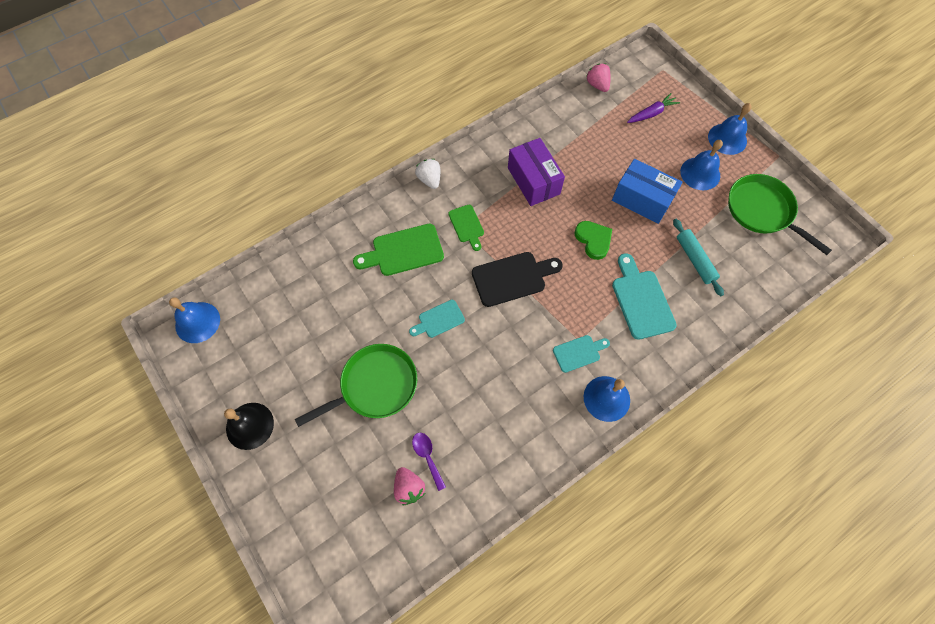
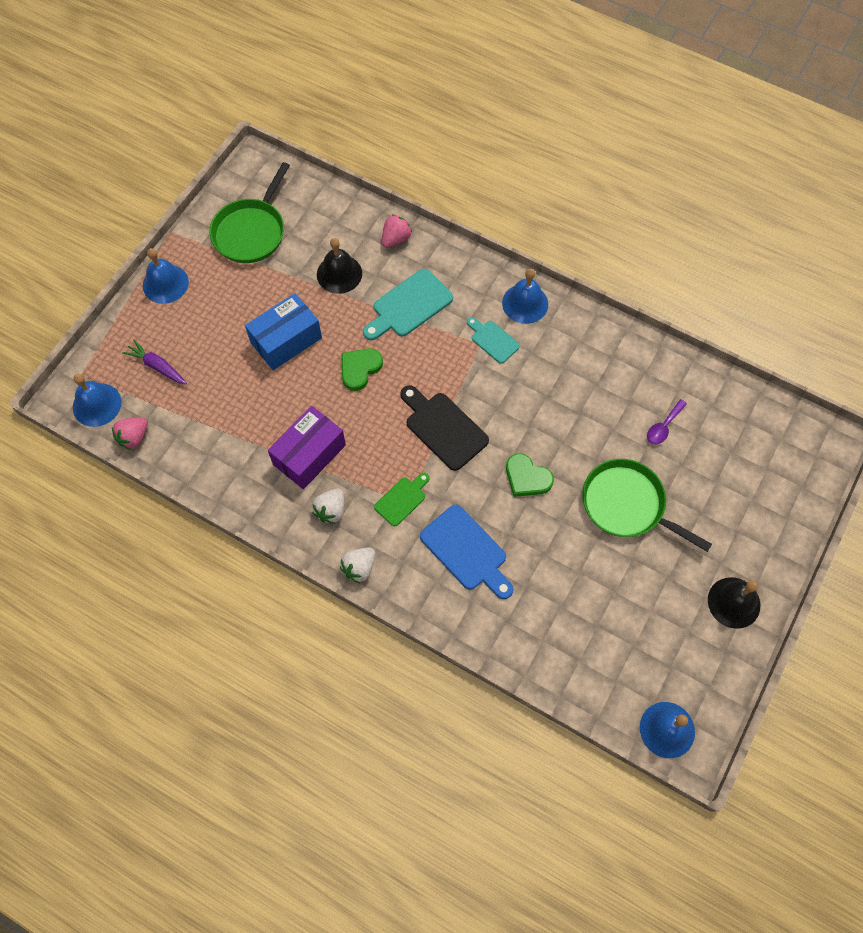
camera: 115 degrees left, 0 degrees up
green cutting board [353,224,444,276] -> blue cutting board [420,505,514,599]
pink strawberry [394,467,425,505] -> pink strawberry moved to [382,214,412,248]
turquoise cutting board [409,300,465,338] -> green heart [506,453,554,497]
blue box [612,159,683,224] -> blue box turned 45 degrees clockwise [245,293,322,370]
turquoise rolling pin [673,219,724,296] -> black bell [317,238,362,294]
blue bell [680,140,723,190] -> blue bell moved to [73,374,121,427]
none -> white strawberry [312,489,344,524]

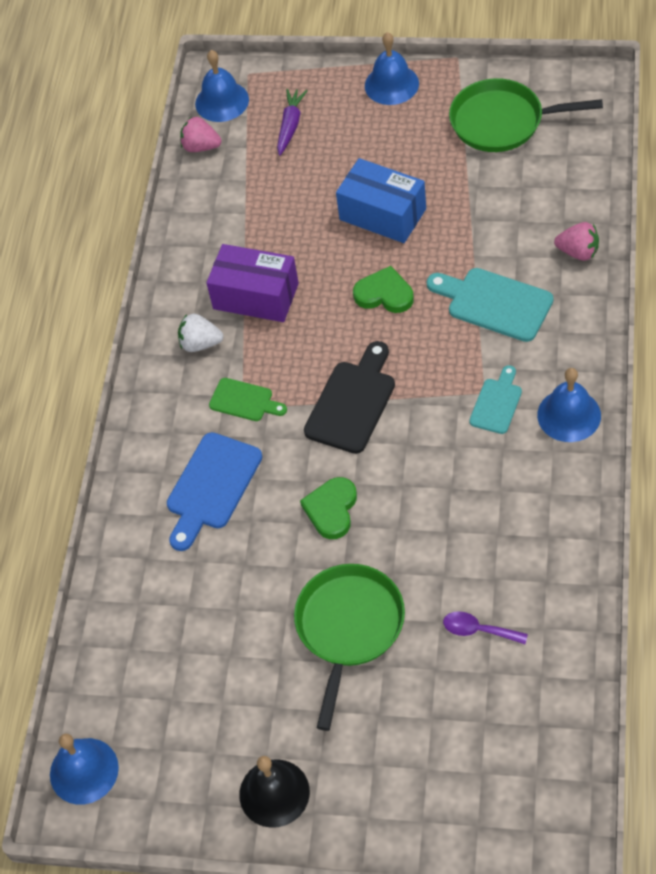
camera: 75 degrees right, 10 degrees down
black bell [317,238,362,294] -> none
white strawberry [340,547,375,583] -> none

